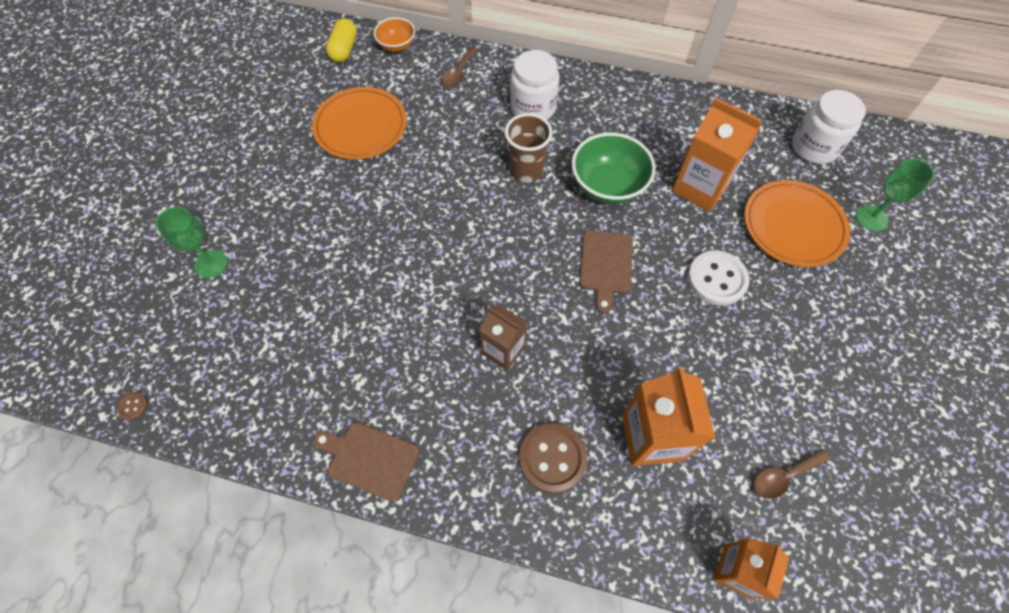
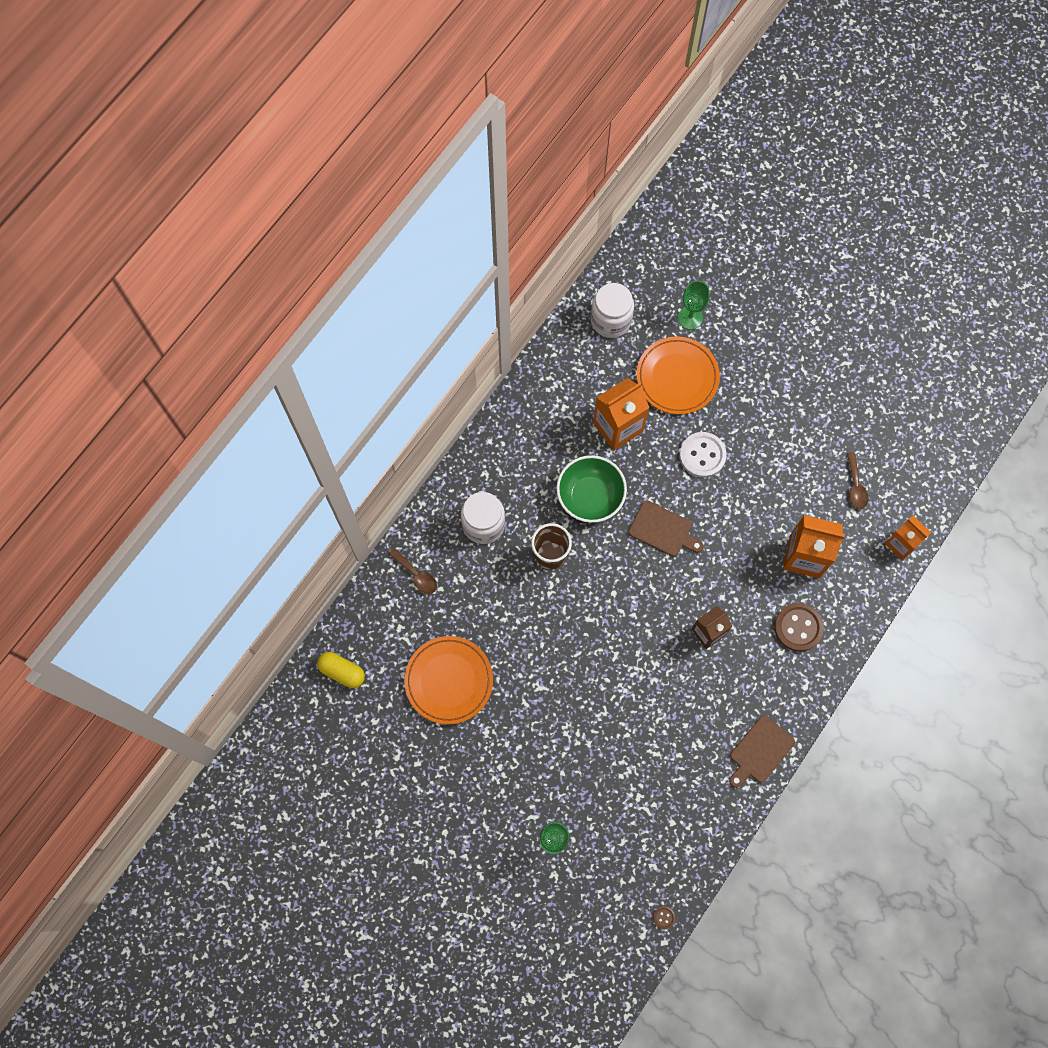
camera: 70 degrees left, 10 degrees up
orange bowl [374,17,415,52] -> none

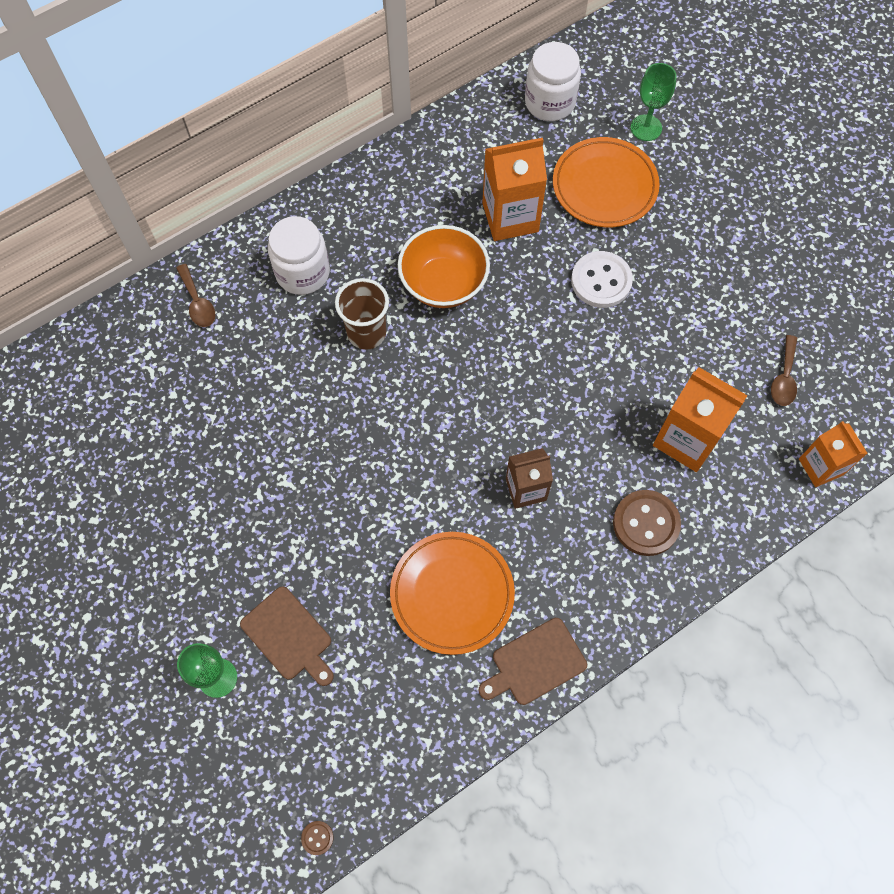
camera: 20 degrees right, 5 degrees down
yellow capsule [317,652,365,688] -> none
orange plate [404,636,493,724] -> orange plate moved to [390,532,515,655]
green bowl [556,455,627,523] -> orange bowl [398,225,490,308]
brown cutting board [629,501,703,557] -> brown cutting board moved to [240,586,334,686]

